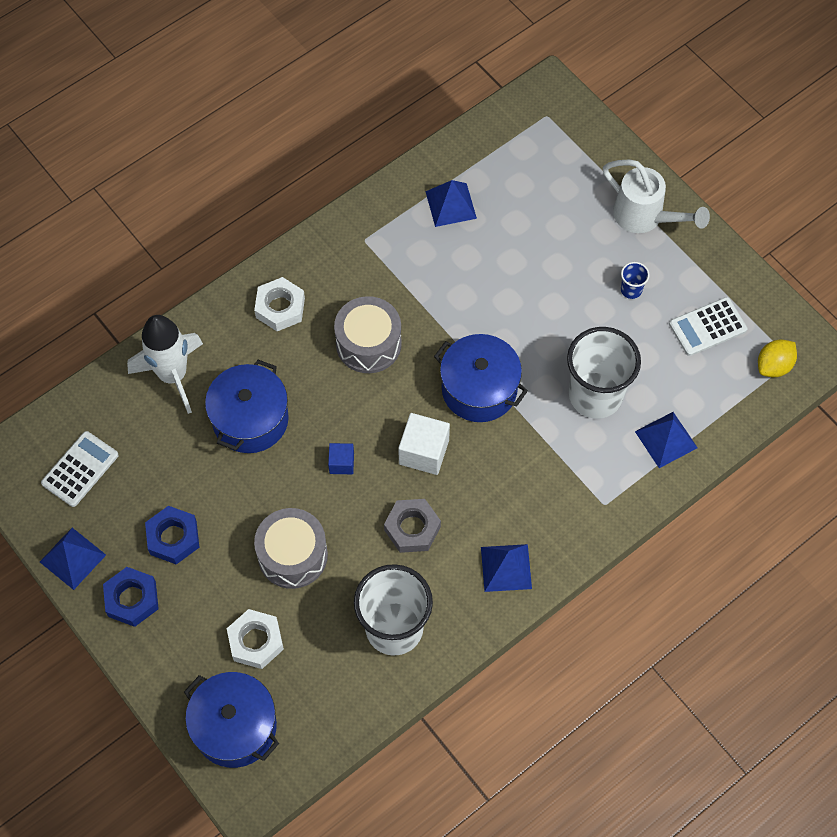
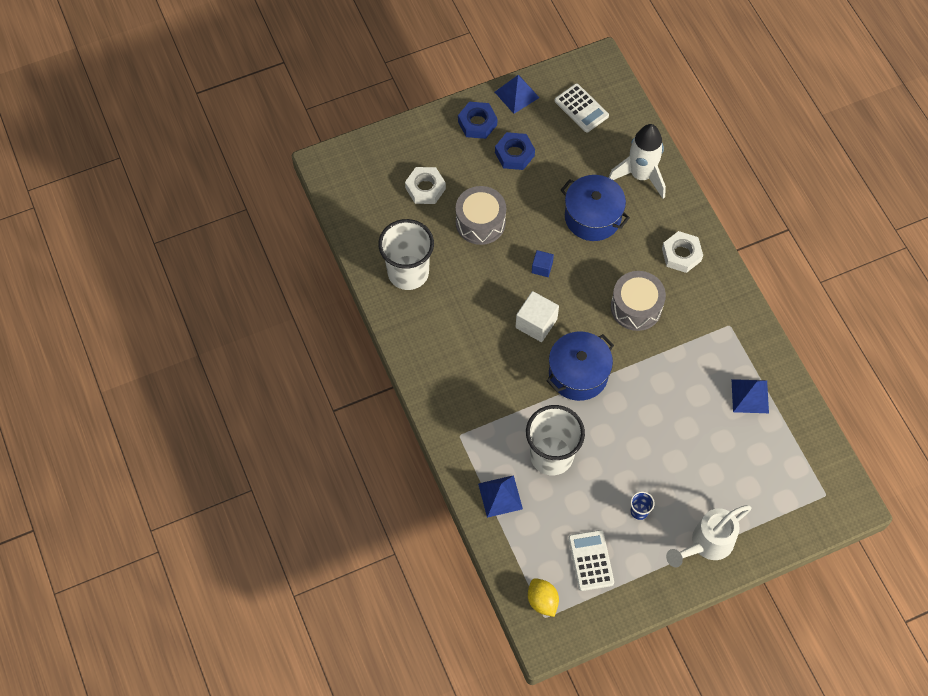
camera: 105 degrees right, 0 degrees up
blue pot [184,672,279,768] -> none
grey nut [384,499,441,553] -> none
blue pyramid [481,544,532,592] -> none

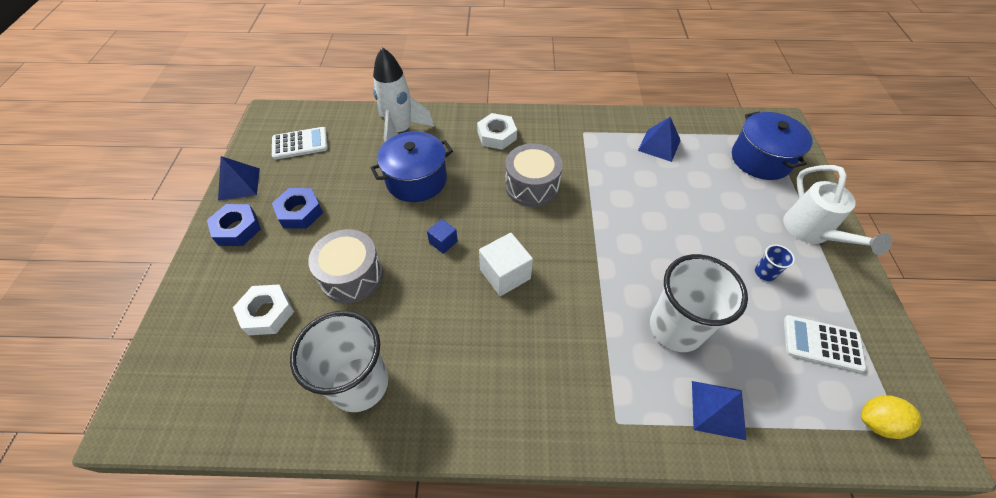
camera: 65 degrees left, 10 degrees down
blue pot [546,331,614,401] -> blue pot moved to [732,111,813,180]

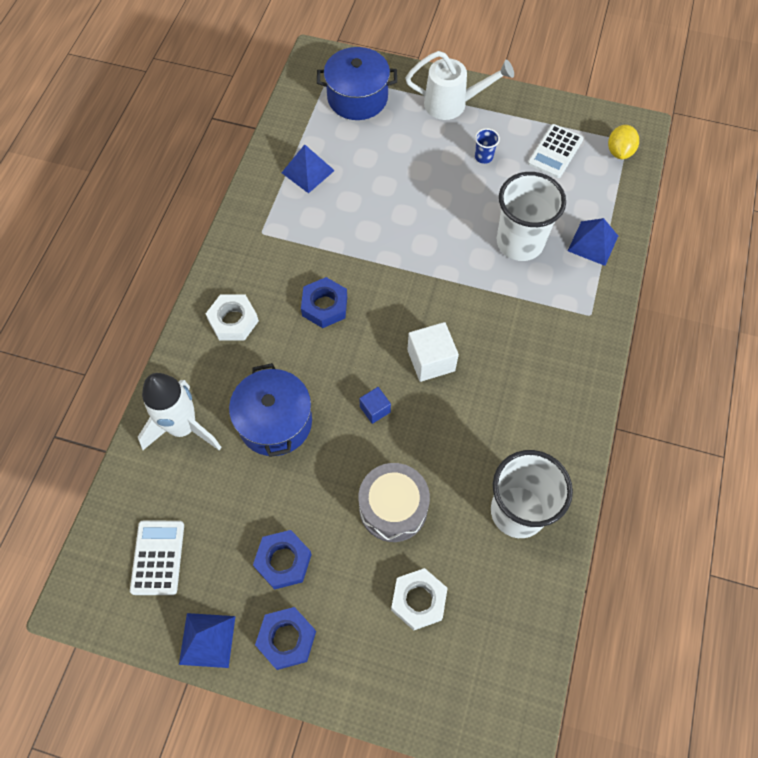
camera: 75 degrees left, 10 degrees up
grey drum [505,143,563,207] -> blue nut [301,277,347,328]

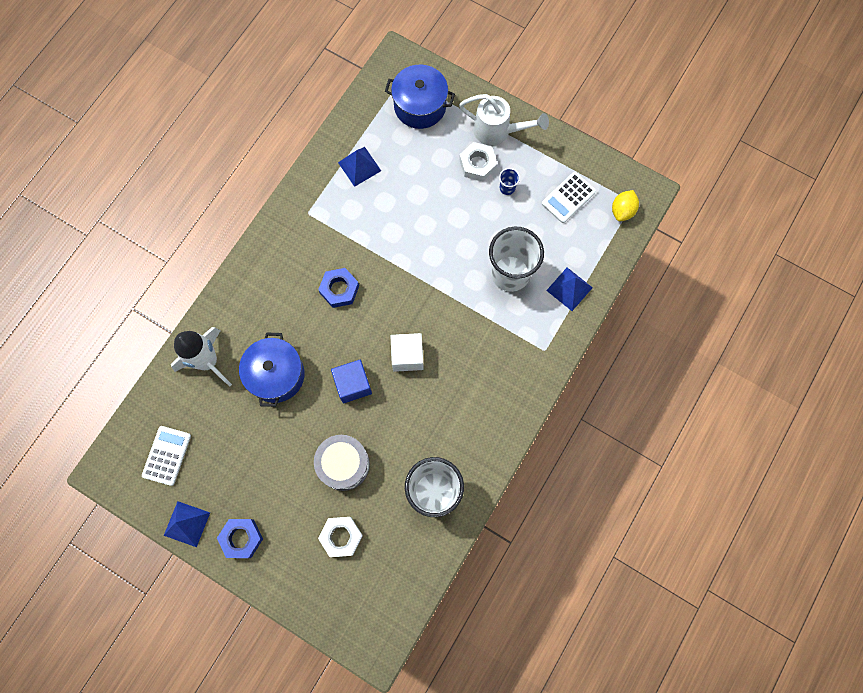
camera: 15 degrees right, 10 degrees up
white nut [206,294,259,341] -> white nut moved to [459,142,497,181]
blue nut [253,530,312,590] -> none
blue cube [359,387,391,424] -> blue cube [331,360,372,403], size x1.73

